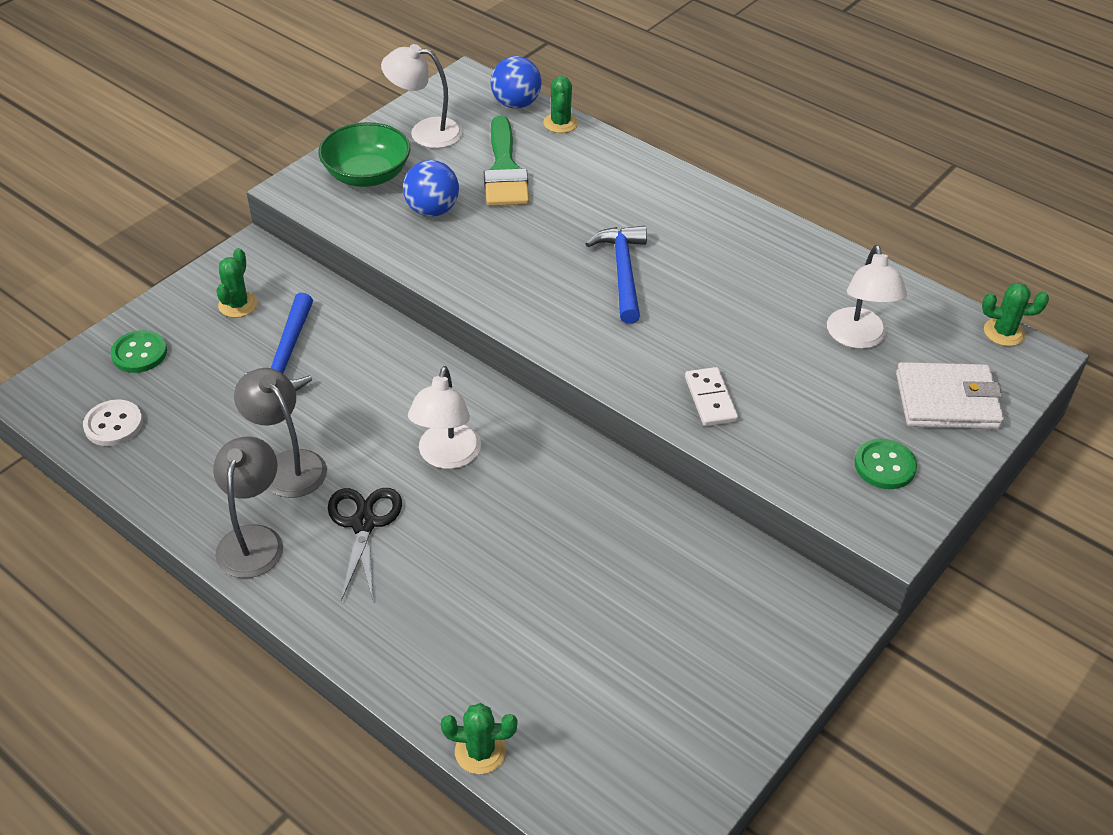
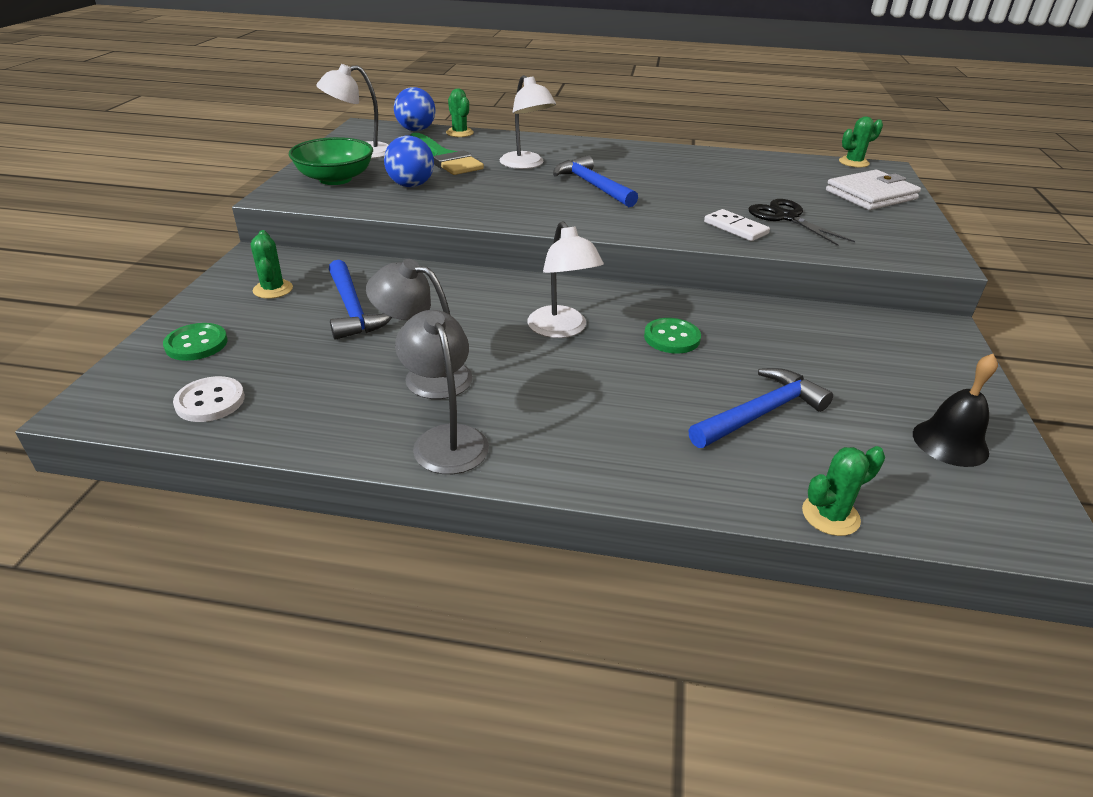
camera: 30 degrees left, 10 degrees down
black scissors [328,488,402,601] -> black scissors moved to [748,199,855,246]
white lamp [827,245,907,349] -> white lamp moved to [500,75,556,169]
green button [854,438,917,489] -> green button moved to [644,318,701,354]
none -> blue hammer [688,368,833,448]
none -> black bell [913,354,998,467]

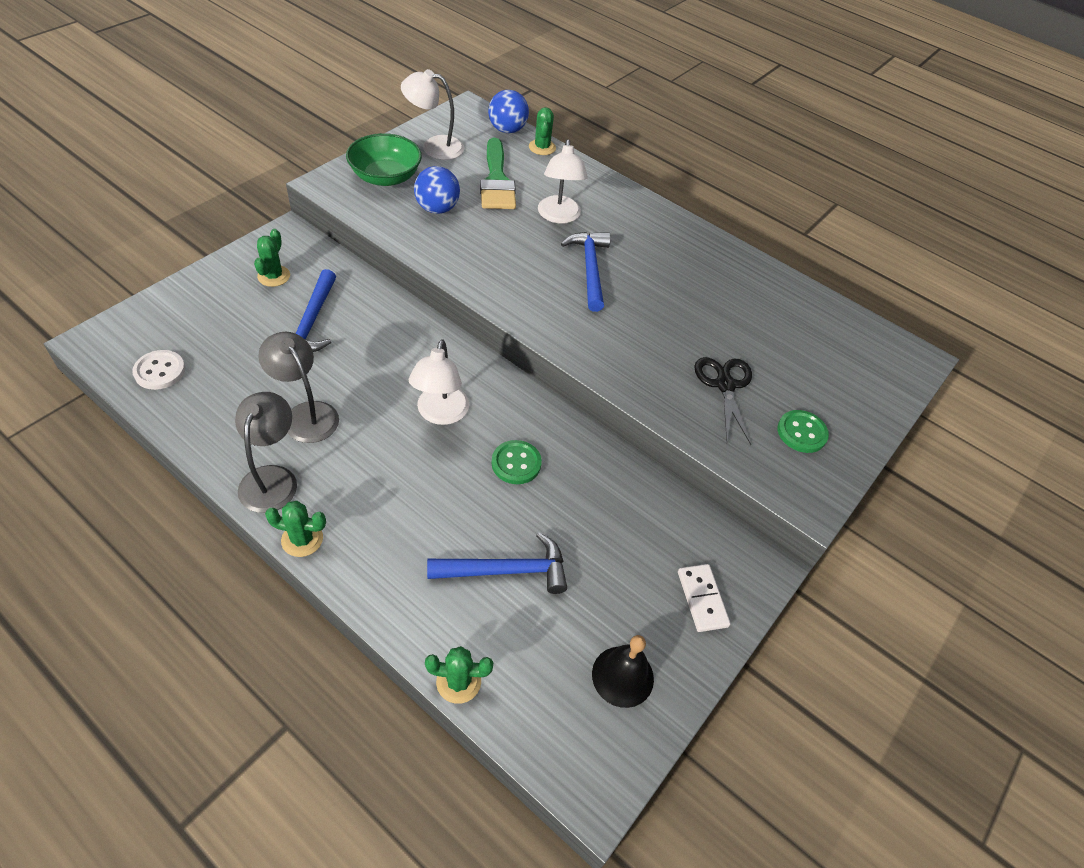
camera: 25 degrees right, 15 degrees up
green button [163,323,228,361] -> green button moved to [777,410,829,453]
white domino [704,209,770,241] -> white domino moved to [678,564,730,632]
white wallet [826,170,921,210] -> none
green cactus [839,116,883,168] -> green cactus moved to [265,501,326,557]

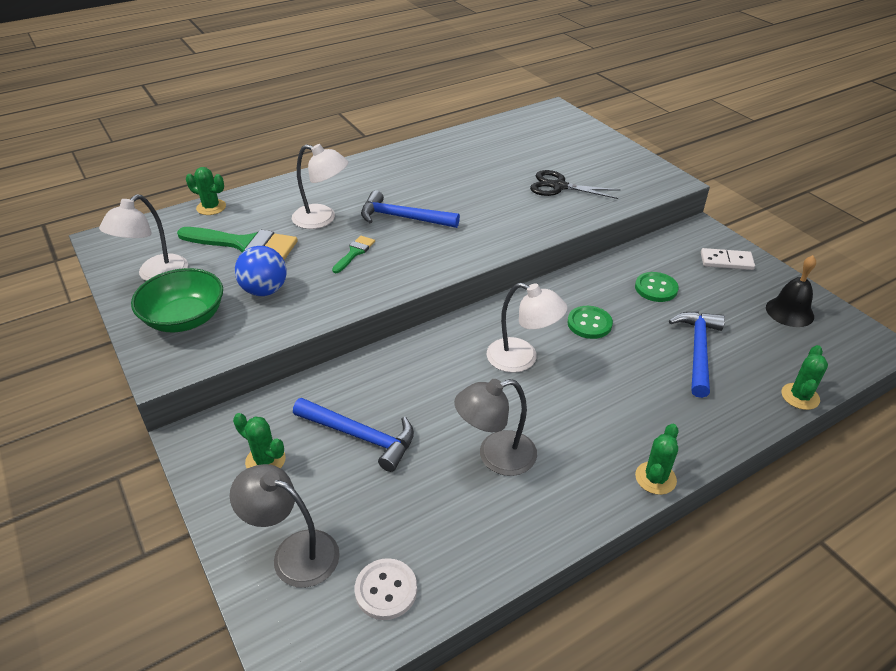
camera: 65 degrees left, 10 degrees down
grey lamp [235,392,297,513] -> grey lamp moved to [230,464,340,588]
blue ball [488,90,529,133] -> none
green button [777,410,829,453] -> green button moved to [635,272,679,302]
none -> green brush [332,236,375,273]

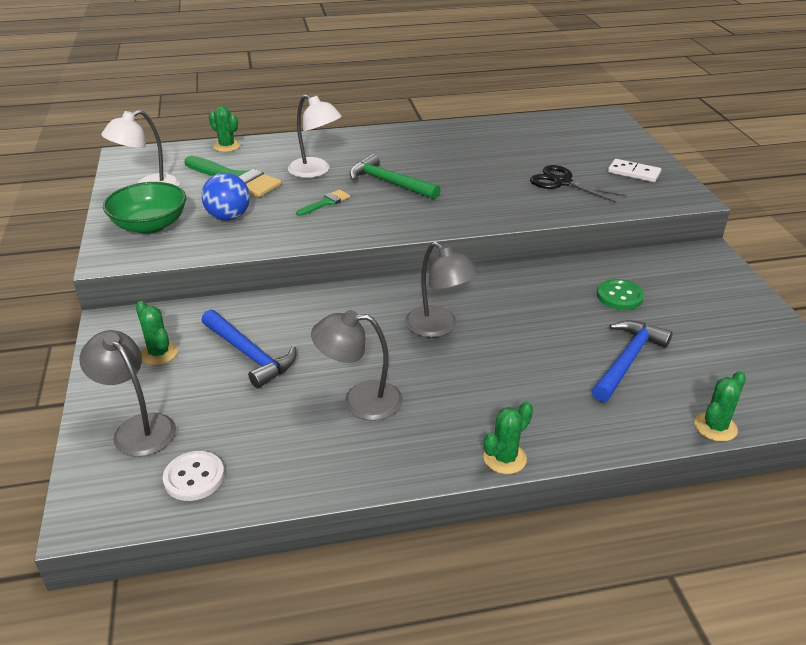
camera: 20 degrees right, 5 degrees down
blue hammer [361,190,460,228] -> green hammer [350,154,441,200]
white lamp [487,283,567,373] -> grey lamp [405,242,479,338]
green button [567,306,613,339] -> none
white domino [701,248,755,270] -> white domino moved to [608,159,661,182]
black bell [766,255,816,327] -> none

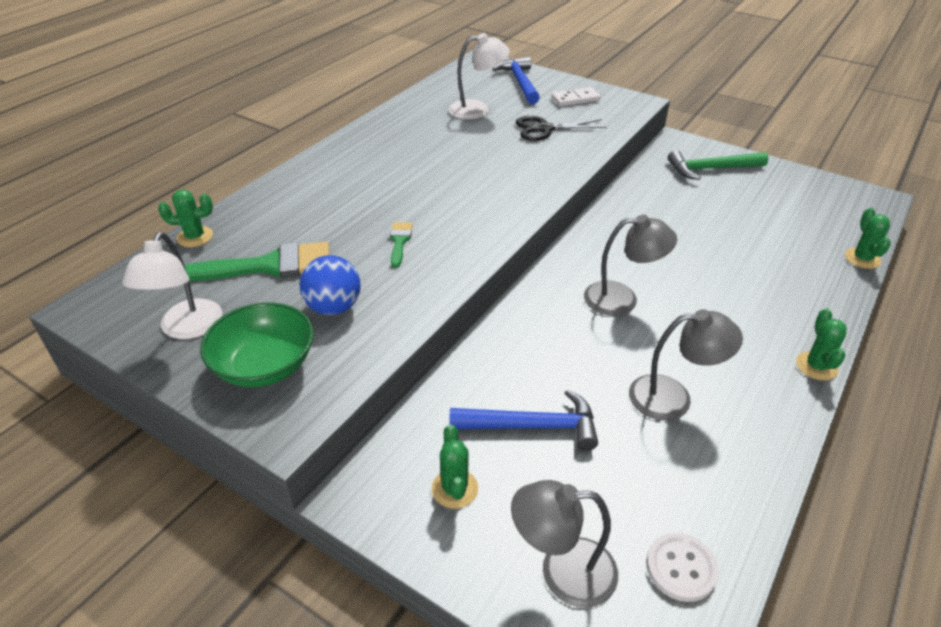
camera: 45 degrees left, 5 degrees up
green cactus [136,301,178,365] -> green cactus turned 75 degrees clockwise [432,424,478,509]
white lamp [288,94,342,178] -> white lamp moved to [449,33,510,119]
grey lamp [311,310,403,421] -> grey lamp turned 135 degrees counterclockwise [629,309,743,421]
green hammer [350,154,441,200] -> green hammer moved to [668,150,769,180]
blue hammer [592,320,673,402] -> blue hammer moved to [493,57,540,104]
green button [597,279,644,310] -> none

